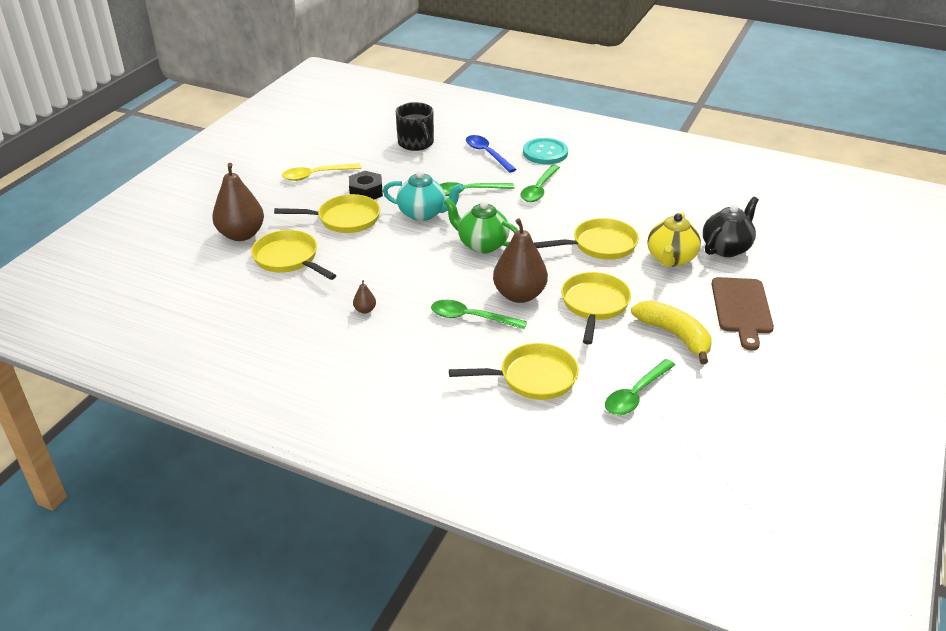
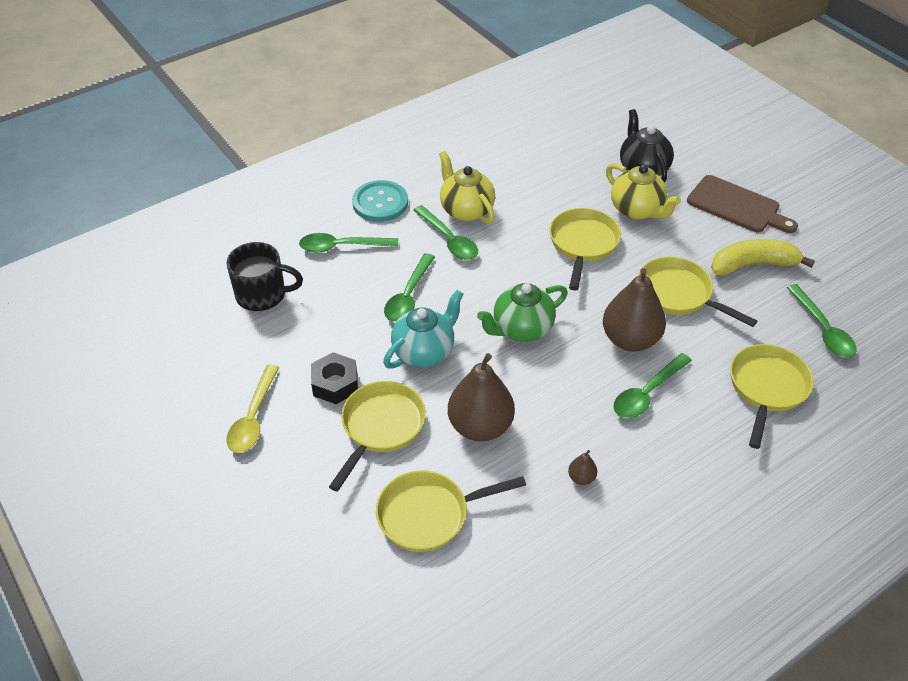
camera: 60 degrees left, 10 degrees up
brown pear [212,163,264,241] -> brown pear moved to [448,353,515,442]
blue spoon [466,135,516,173] -> green spoon [299,233,398,253]
none -> yellow teapot [439,151,495,224]

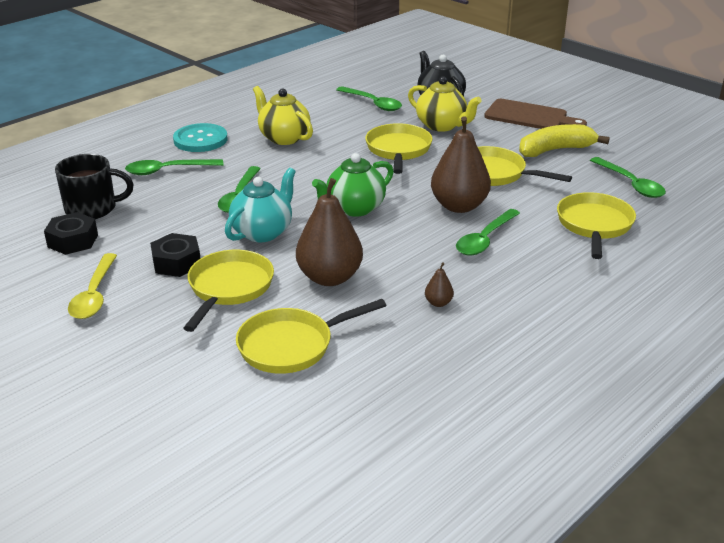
camera: 10 degrees left, 15 degrees down
green spoon [413,205,478,260] -> green spoon moved to [336,86,402,111]
none -> black nut [44,212,98,255]

